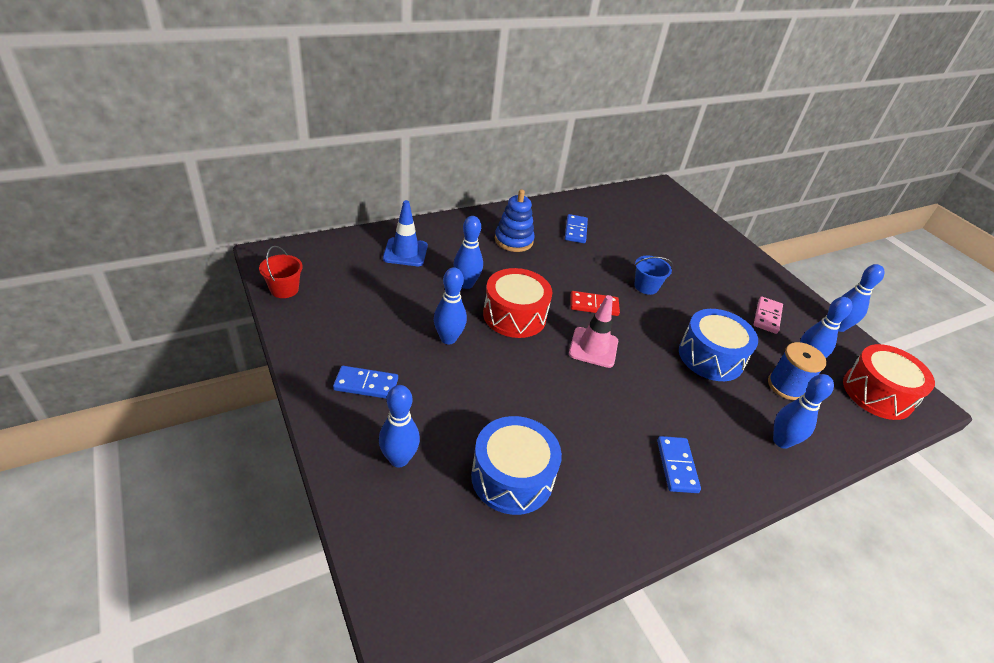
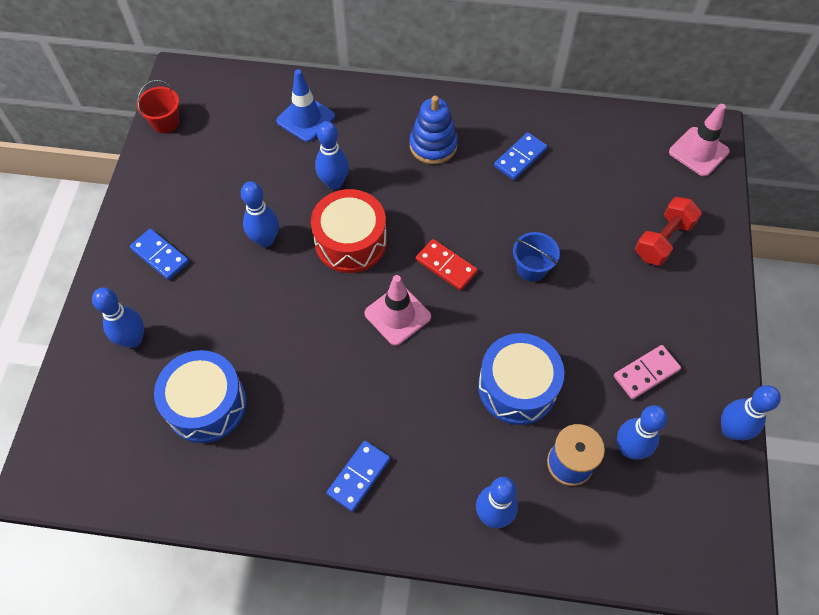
camera: 40 degrees right, 20 degrees up
red drum [843,344,935,420] -> none
none -> red dumbbell [635,197,702,266]
none -> pink traffic cone [669,104,730,177]

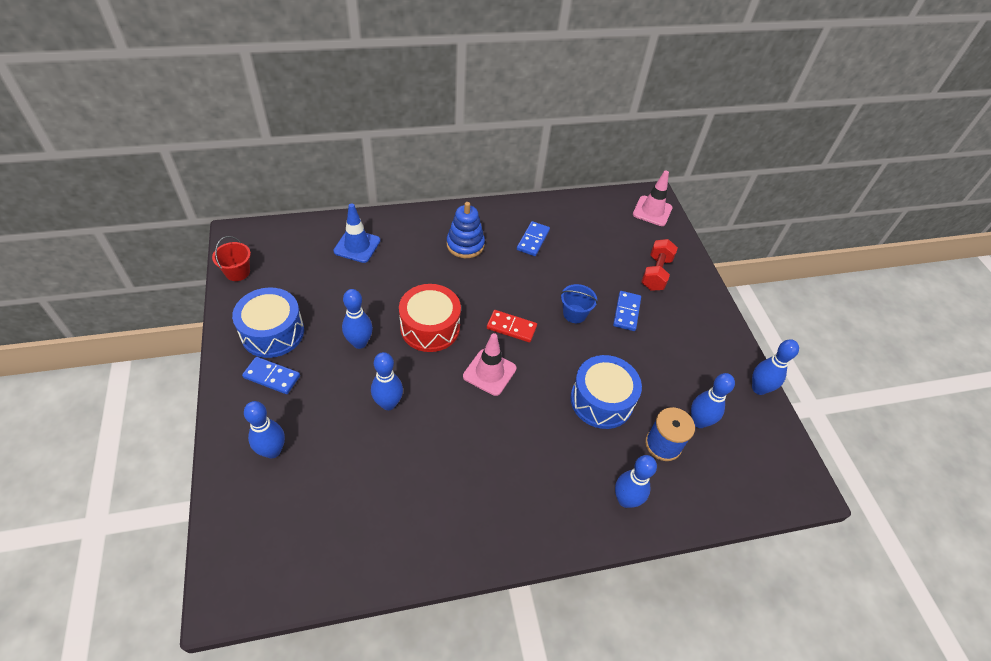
camera: 25 degrees left, 10 degrees down
blue drum [154,350,246,443] -> blue drum moved to [232,288,304,358]
blue bowling pin [315,121,349,190] -> blue bowling pin moved to [371,352,403,410]
blue domino [327,441,390,512] -> blue domino moved to [613,291,641,331]
pink domino [614,345,681,399] -> none

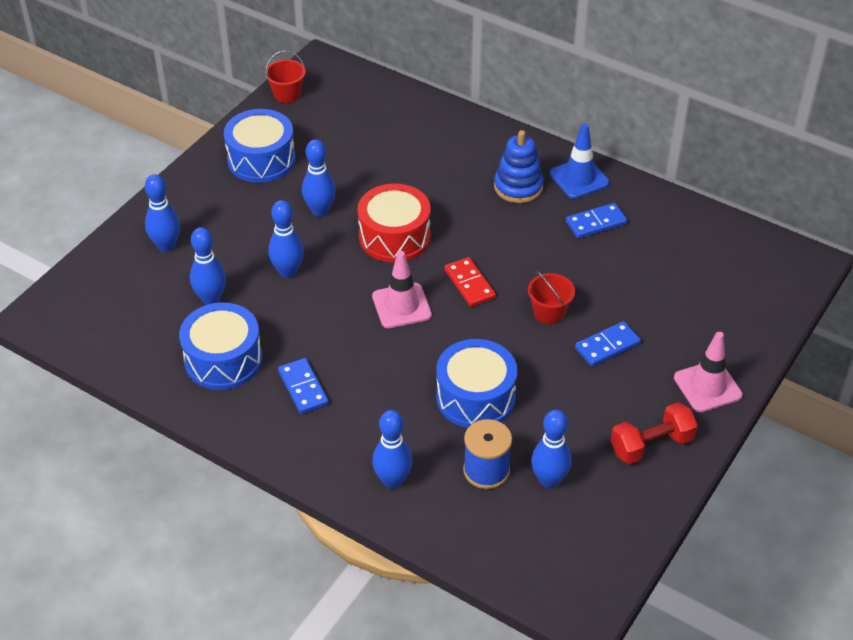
camera: 50 degrees right, 5 degrees down
blue domino [242,357,300,394] -> blue domino moved to [278,358,329,414]
blue traffic cone [333,203,380,263] -> blue traffic cone moved to [550,123,610,199]
blue bucket [561,284,598,323] -> red bucket [528,271,575,324]
pink traffic cone [633,170,672,226] -> pink traffic cone moved to [674,332,743,412]
red dumbbell [641,239,678,291] -> red dumbbell moved to [611,402,698,464]
blue bowling pin [752,339,799,395] -> blue bowling pin moved to [190,227,226,305]
none -> blue drum [179,302,262,390]

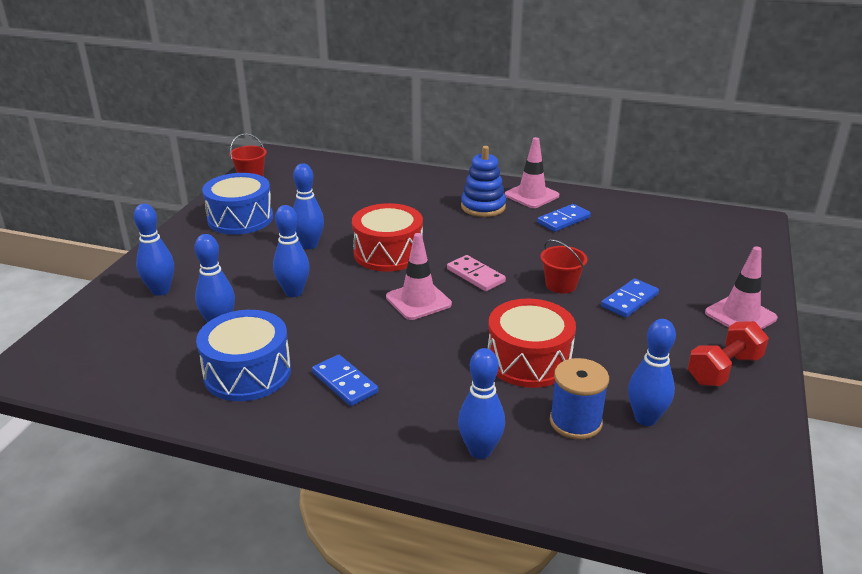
camera: 15 degrees left, 15 degrees down
blue drum [436,339,517,428] -> red drum [488,298,576,388]
red domino [445,257,496,307] -> pink domino [447,255,506,291]
blue traffic cone [550,123,610,199] -> pink traffic cone [505,137,559,208]

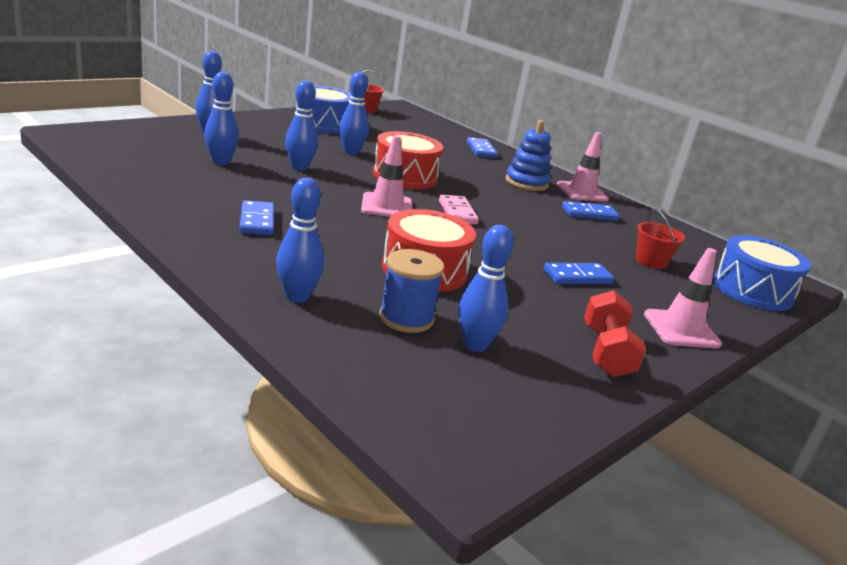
camera: 25 degrees right, 5 degrees down
blue drum [196,310,291,401] -> blue drum moved to [713,235,811,311]
red bucket [541,239,587,293] -> red bucket moved to [636,209,685,269]
red dumbbell [688,321,769,386] -> red dumbbell turned 75 degrees counterclockwise [584,290,646,377]
none -> blue domino [467,137,498,158]

